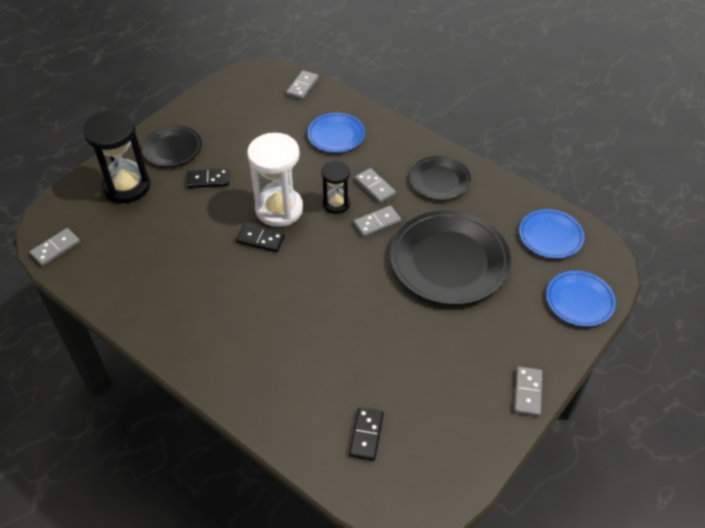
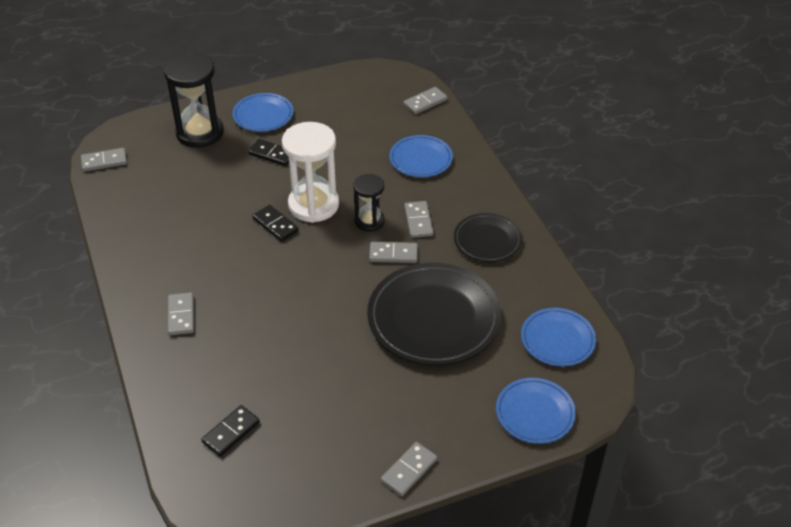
camera: 30 degrees right, 5 degrees down
black plate [142,126,202,167] -> blue plate [232,93,293,132]
none -> grey domino [168,292,194,335]

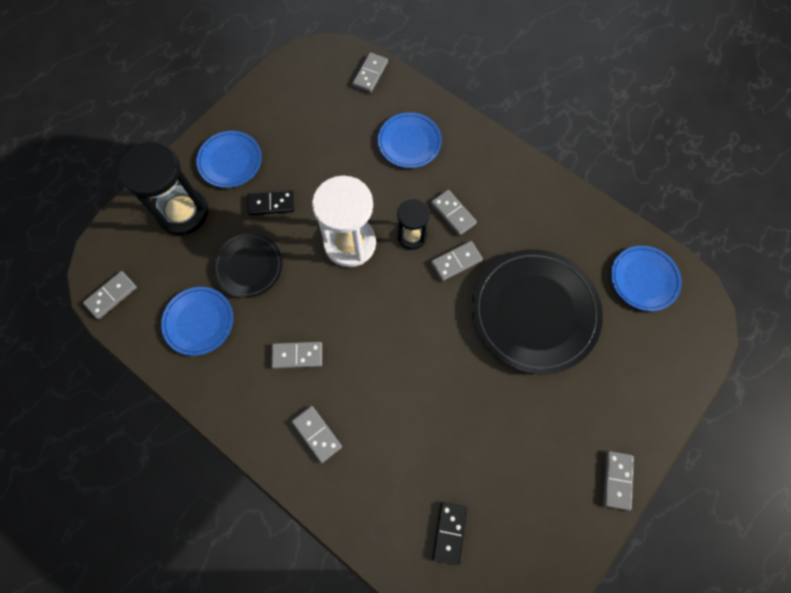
camera: 30 degrees left, 25 degrees up
black domino [252,205,299,242] -> none
black plate [454,213,522,262] -> black plate moved to [213,233,282,298]
blue plate [496,378,576,444] -> blue plate moved to [161,287,233,356]
none -> grey domino [271,342,322,369]

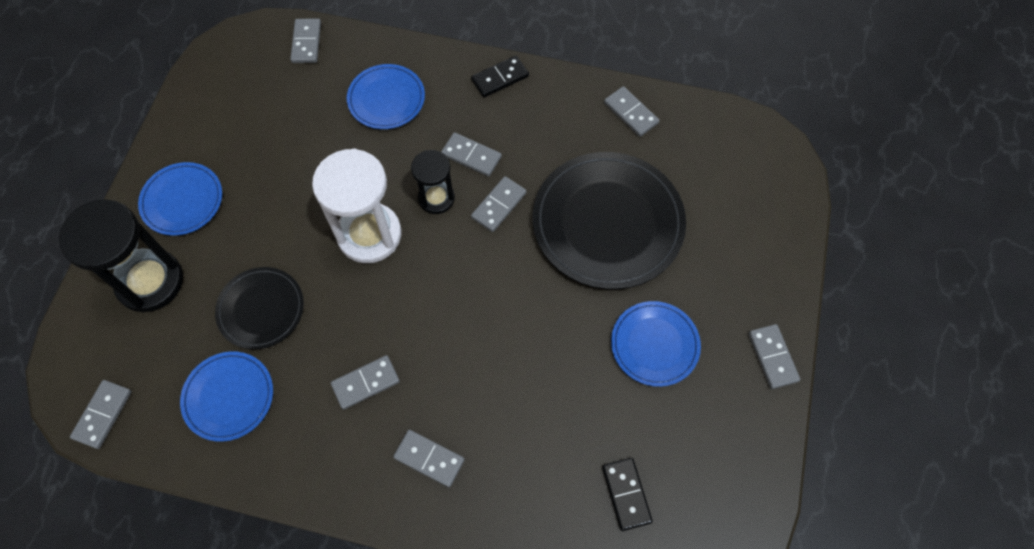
camera: 25 degrees left, 5 degrees down
black domino [248,190,294,215] -> black domino moved to [471,56,529,97]
blue plate [611,246,682,311] -> blue plate moved to [611,301,701,387]
none -> grey domino [604,86,659,137]

